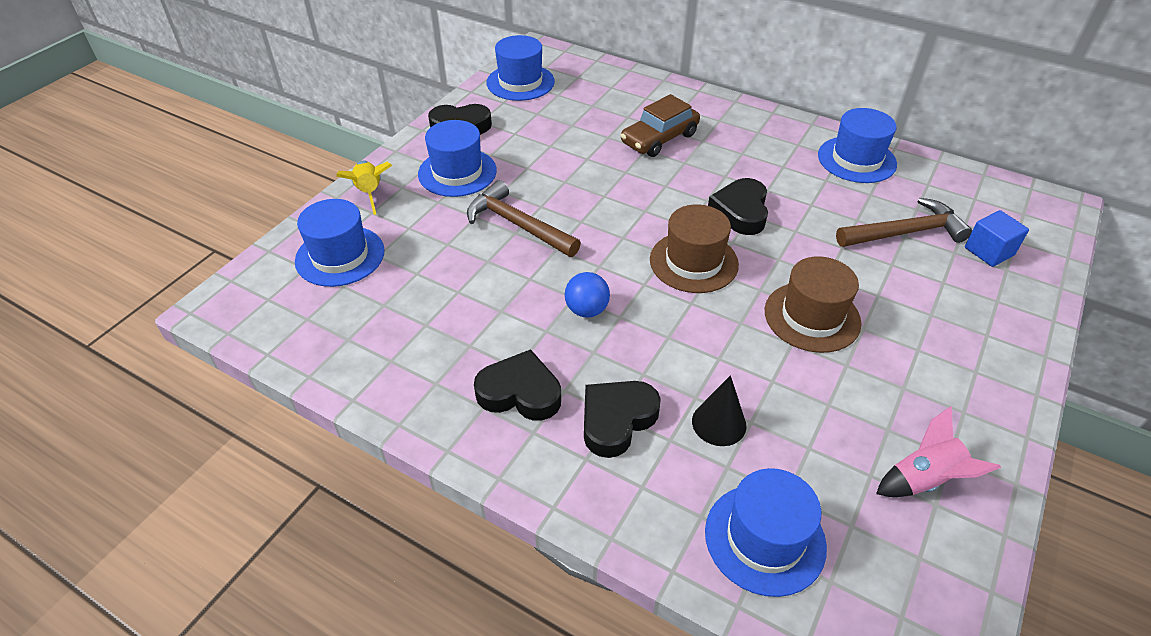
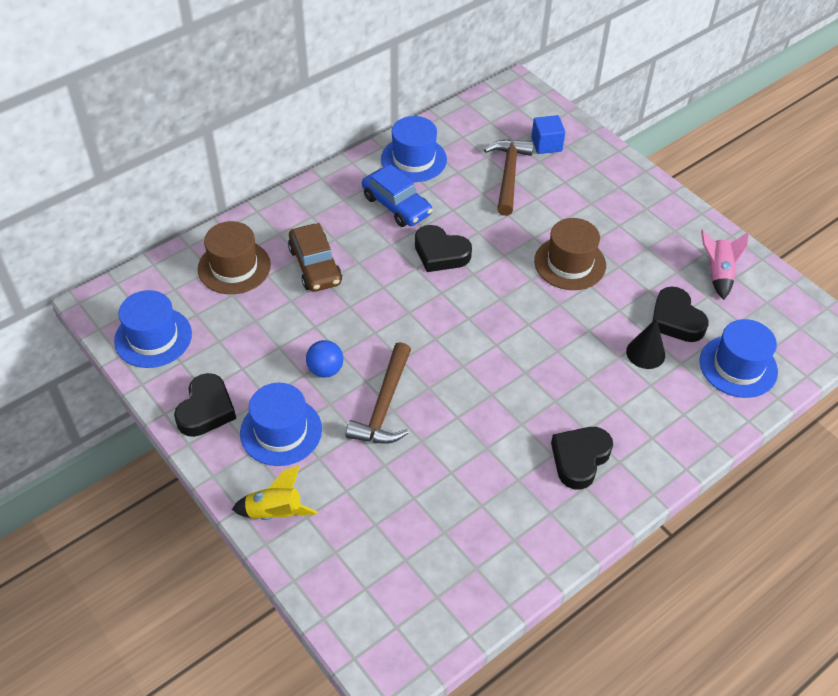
camera: 70 degrees left, 5 degrees up
blue hat [295,199,385,287] -> none
brown hammer [467,180,581,257] -> brown hammer turned 45 degrees counterclockwise [346,342,411,444]
blue ball [565,272,610,318] -> blue ball moved to [306,340,343,378]
black heart [584,381,661,458] -> black heart moved to [652,287,709,342]
brown hat [650,204,739,293] -> brown hat moved to [198,221,271,294]
none -> blue car [362,164,433,227]

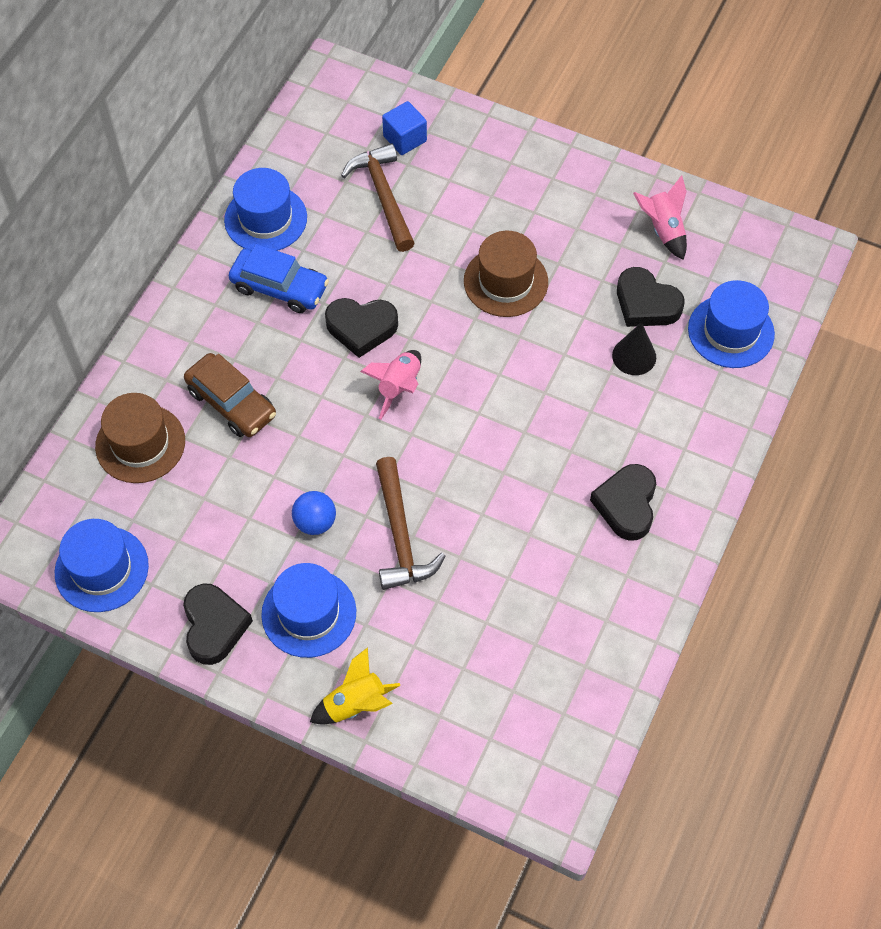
camera: 25 degrees left, 10 degrees up
none -> pink rocket [360,350,421,420]

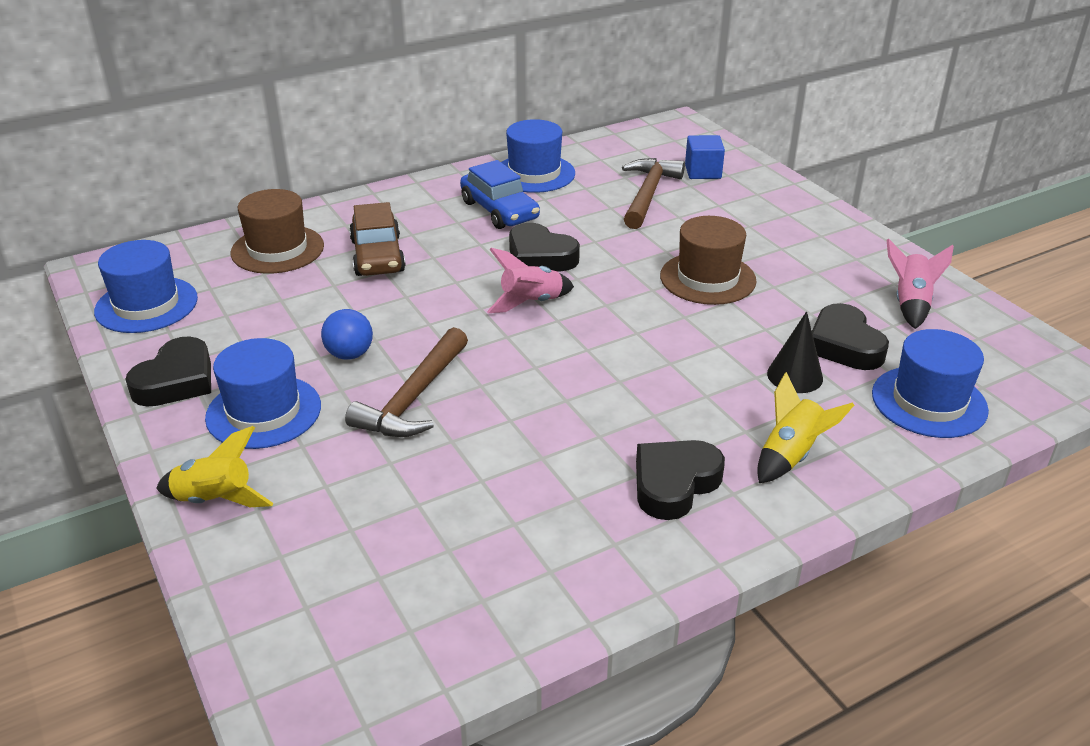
camera: 35 degrees right, 25 degrees down
none -> yellow rocket [757,372,854,483]

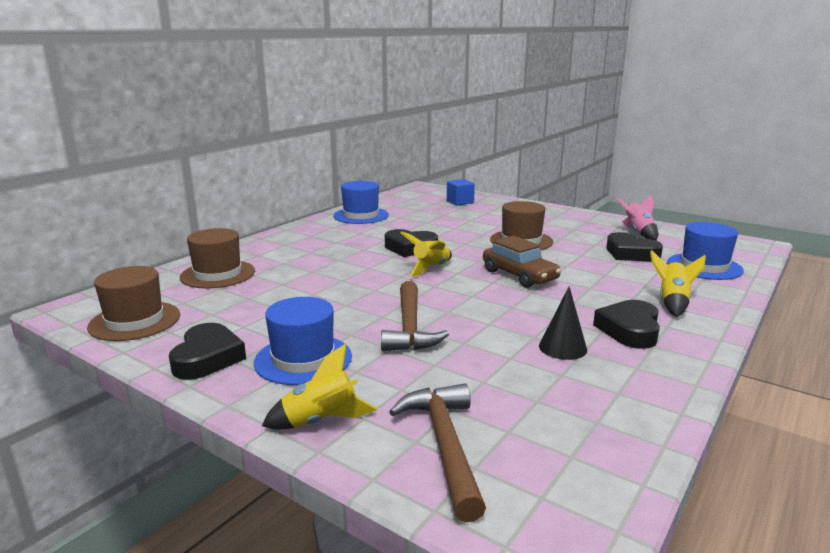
camera: 25 degrees left, 15 degrees down
blue hat [94,240,198,333] -> brown hat [87,266,180,341]
blue ball [321,309,373,360] -> none
brown car [349,202,406,276] -> brown car moved to [483,236,561,288]
blue car [460,160,540,229] -> none
pink rocket [487,248,574,313] -> yellow rocket [401,231,452,276]
brown hammer [622,158,685,229] -> brown hammer moved to [389,383,486,522]
black cone [767,311,823,393] -> black cone moved to [539,286,587,360]

